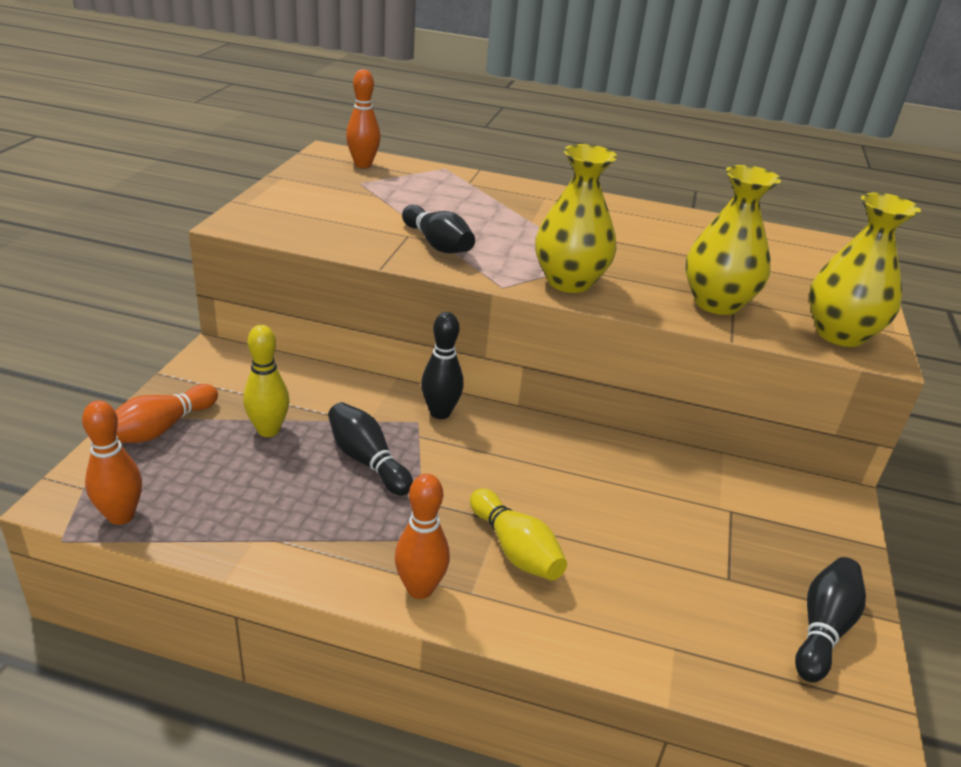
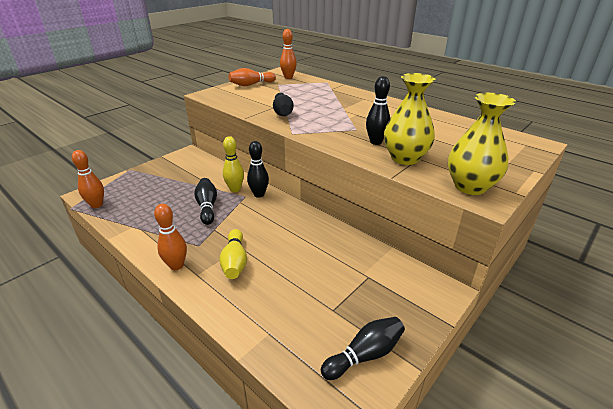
camera: 30 degrees right, 0 degrees up
orange bowling pin [115,384,218,443] -> orange bowling pin moved to [229,68,276,86]
yellow bowling pin [243,325,289,437] -> yellow bowling pin moved to [223,136,244,192]
yellow vase [535,144,617,293] -> none
none -> black bowling pin [366,76,390,145]

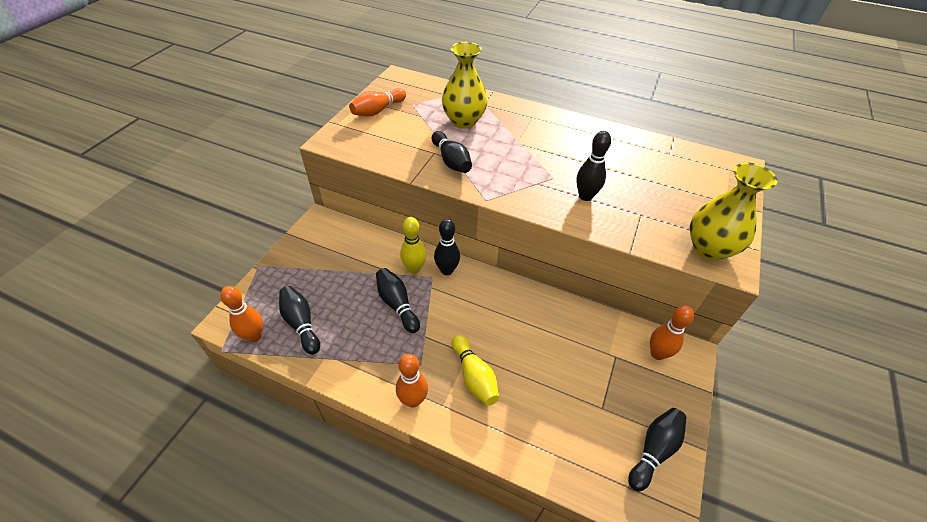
camera: 20 degrees left, 15 degrees up
orange bowling pin [280,29,297,79] -> orange bowling pin moved to [650,305,694,360]
yellow vase [384,73,436,165] -> yellow vase moved to [442,42,487,129]
none -> black bowling pin [279,286,320,355]

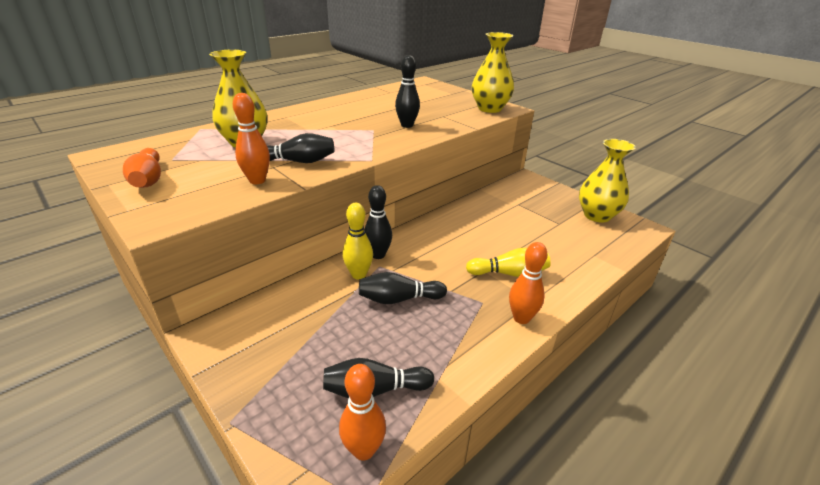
camera: 65 degrees left, 15 degrees down
black bowling pin [628,408,687,491] -> yellow vase [579,139,636,223]
orange bowling pin [650,305,694,360] -> orange bowling pin moved to [233,93,270,184]

